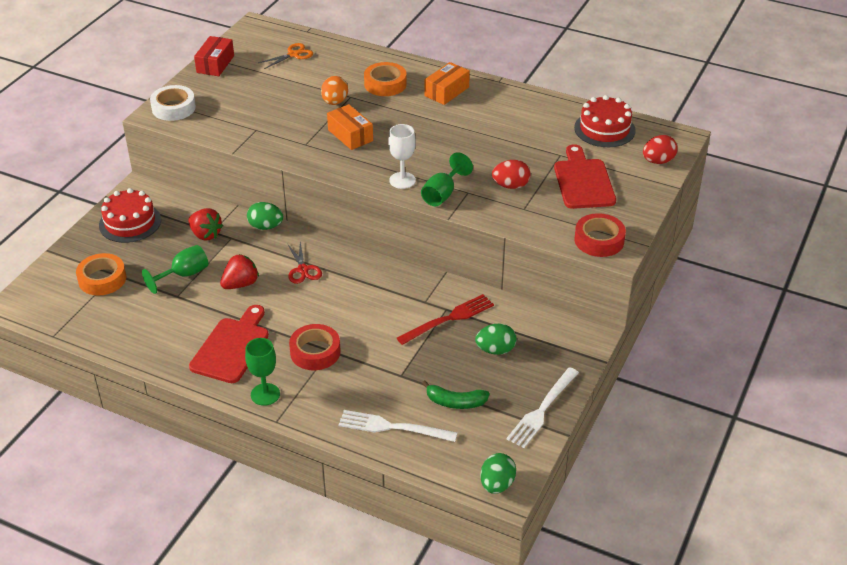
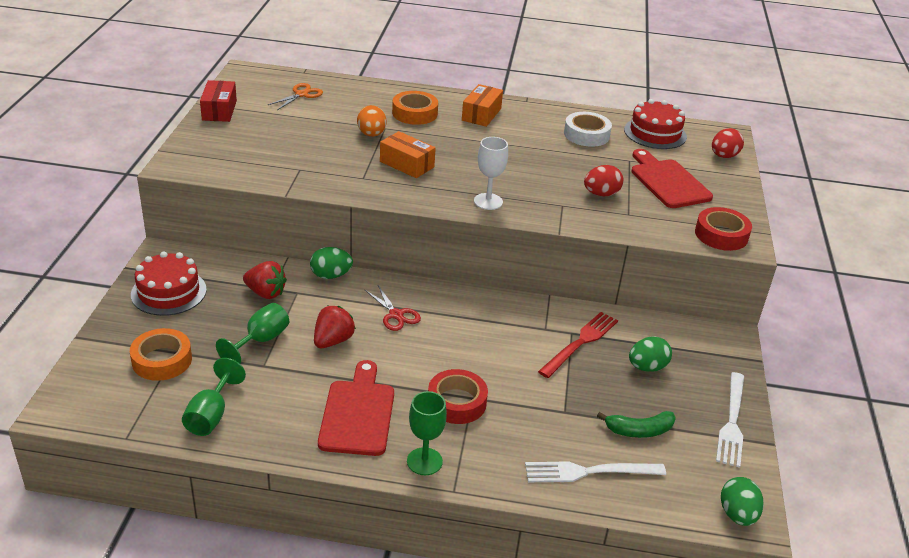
camera: 20 degrees left, 5 degrees down
white tape [150,85,196,121] -> white tape moved to [564,112,612,147]
green goblet [421,152,473,206] -> green goblet moved to [182,358,246,436]

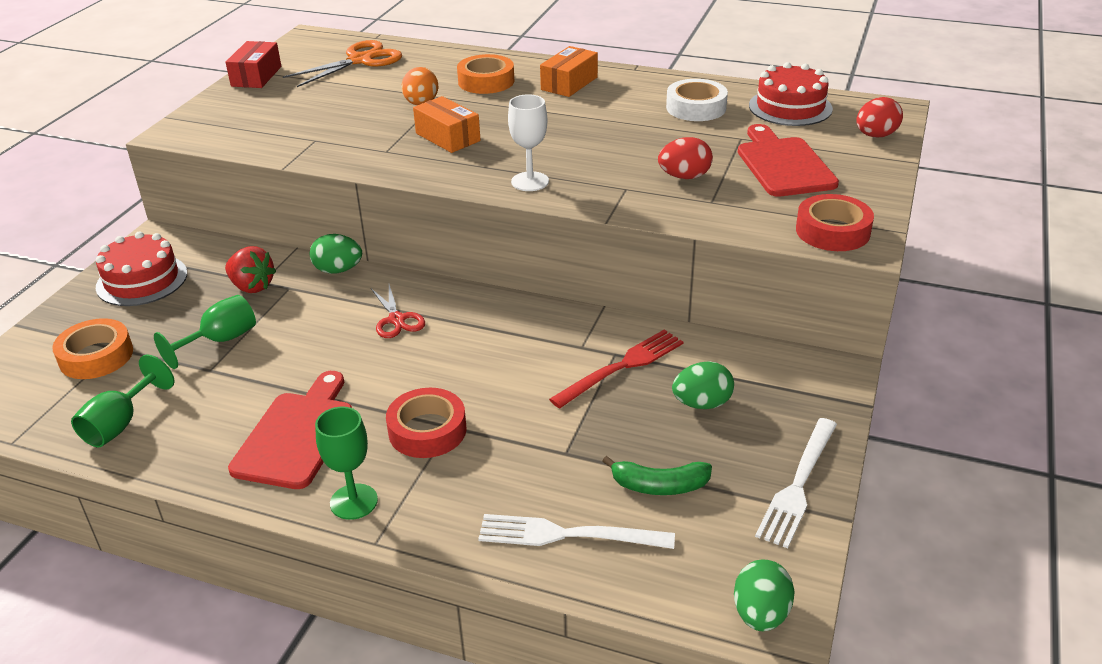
camera: 15 degrees right, 0 degrees up
orange scissors [268,83,323,110] -> orange scissors [283,40,402,87], size x1.62
red strawberry [314,306,356,348] -> none

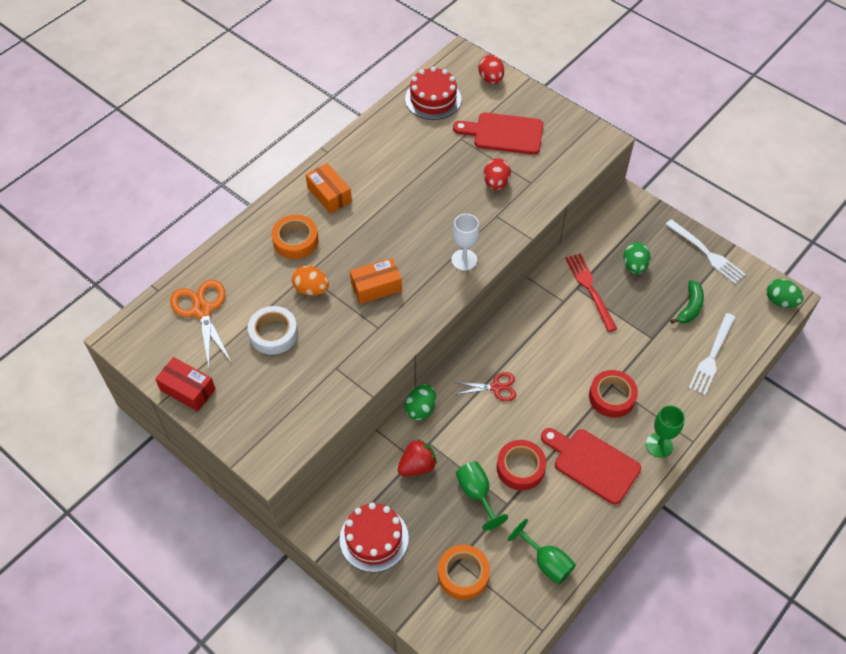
camera: 70 degrees left, 20 degrees up
white tape [666,79,728,121] -> white tape moved to [248,306,298,355]
red tape [796,194,874,251] -> red tape moved to [497,440,546,490]

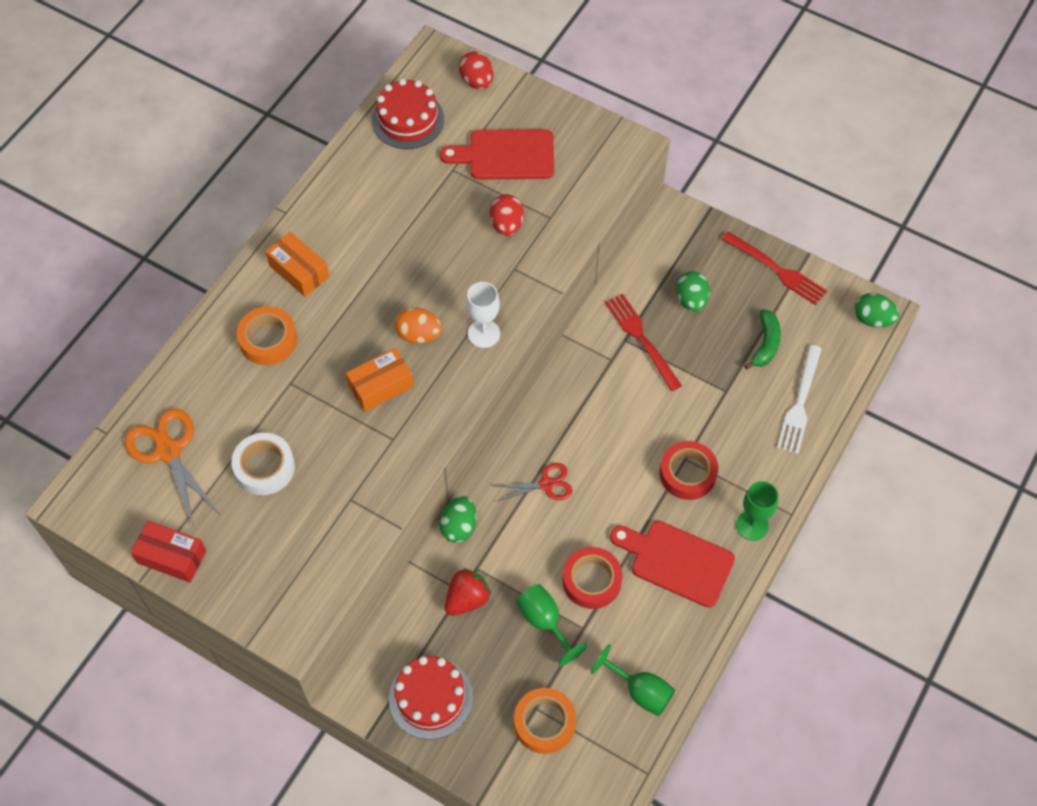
camera: 10 degrees left, 5 degrees up
orange egg [292,266,329,296] -> orange egg moved to [395,308,442,343]
white fork [665,219,746,284] -> red fork [722,231,827,305]

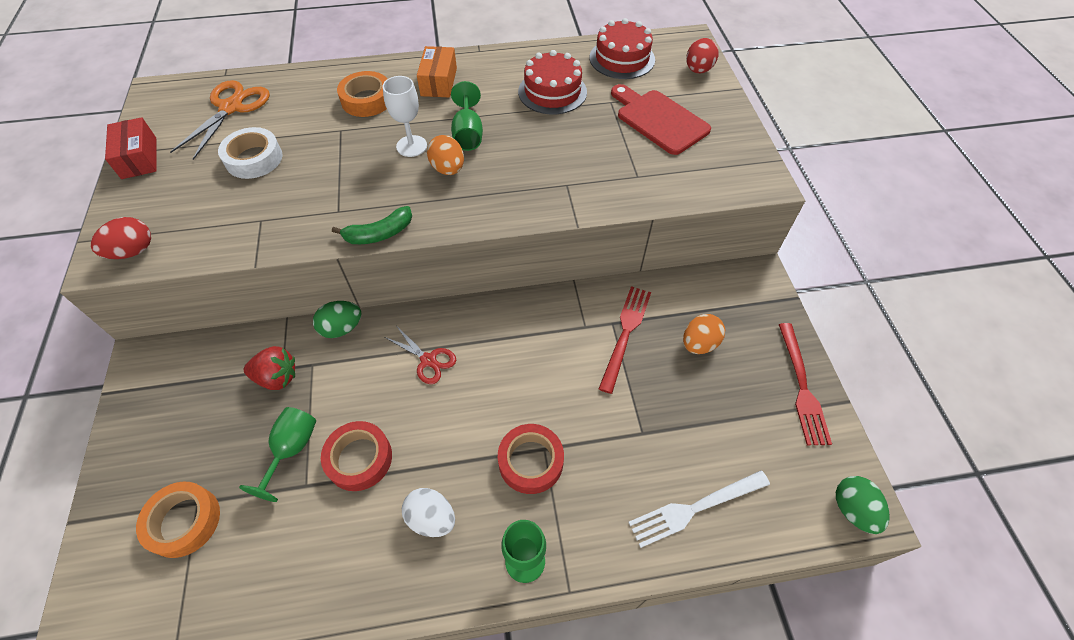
camera: 50 degrees right, 5 degrees down
orange box [346,348,414,412] -> none
red cake [389,656,473,740] -> red cake moved to [518,50,587,114]
white goblet [466,282,500,348] -> white goblet moved to [383,76,427,157]
red egg [490,194,524,236] -> red egg moved to [91,217,151,259]
green goblet [591,644,675,717] -> green goblet moved to [451,81,483,151]
red cutting board [610,521,735,608] -> white egg [402,488,455,537]
green egg [676,271,710,312] -> orange egg [683,314,725,354]
green banana [744,309,781,369] -> green banana moved to [332,206,412,244]

